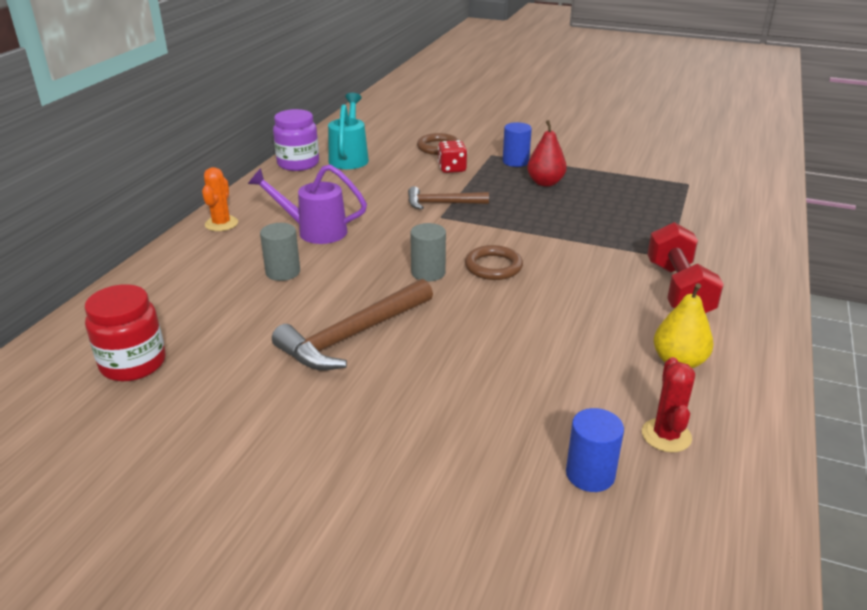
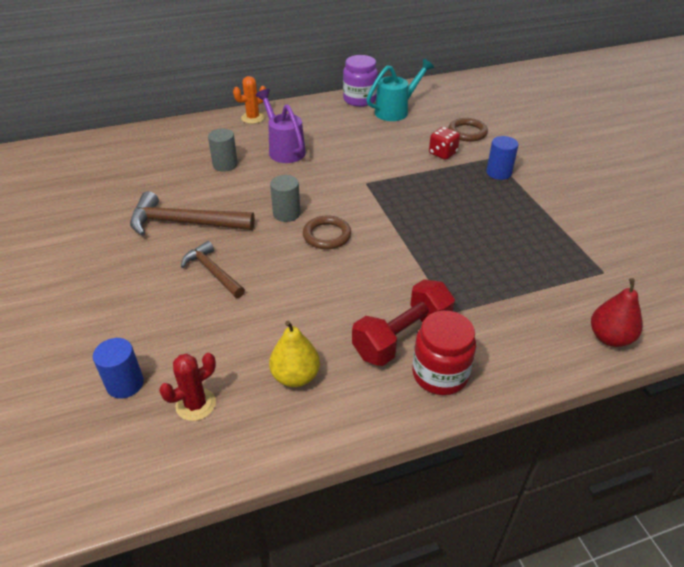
camera: 50 degrees right, 10 degrees up
red jar [85,284,166,381] -> red jar moved to [412,311,476,395]
brown hammer [408,186,489,210] -> brown hammer moved to [181,241,245,298]
red pear [527,120,567,187] -> red pear moved to [591,278,643,347]

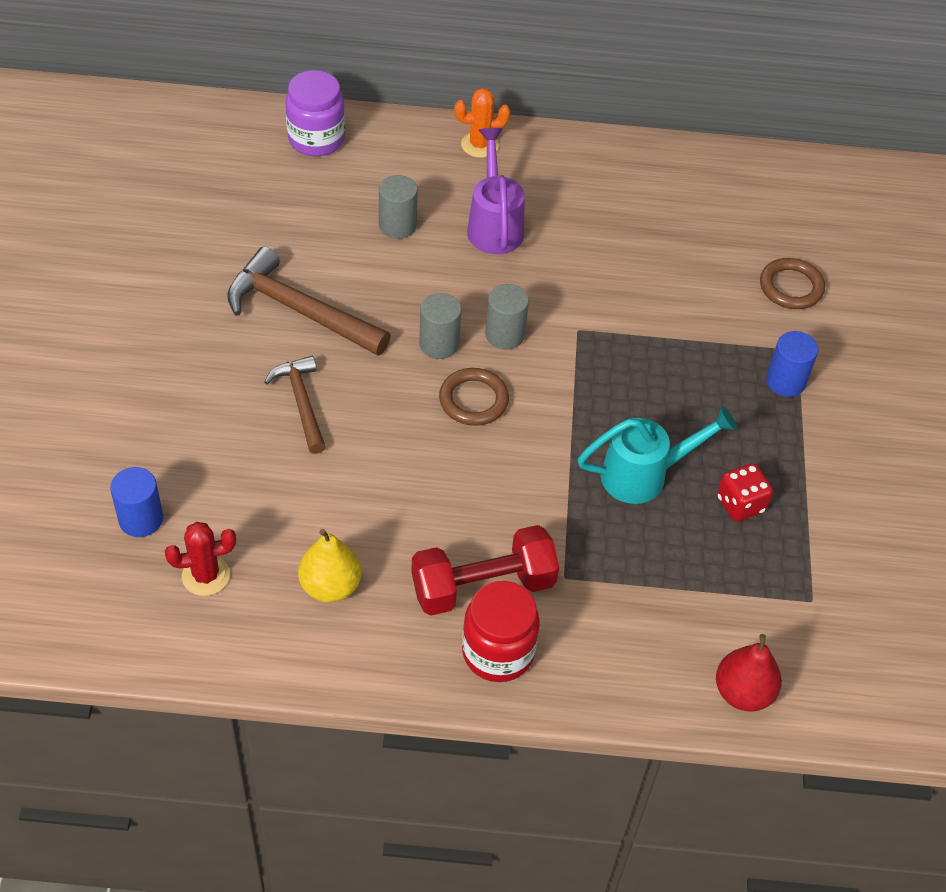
camera: 20 degrees right, 10 degrees up
purple jar [343,55,378,107] -> purple jar moved to [285,70,345,156]
turquoise watering can [366,59,434,121] -> turquoise watering can moved to [577,406,737,504]
red dice [429,127,460,160] -> red dice moved to [717,463,773,522]
none -> grey cylinder [485,284,529,350]

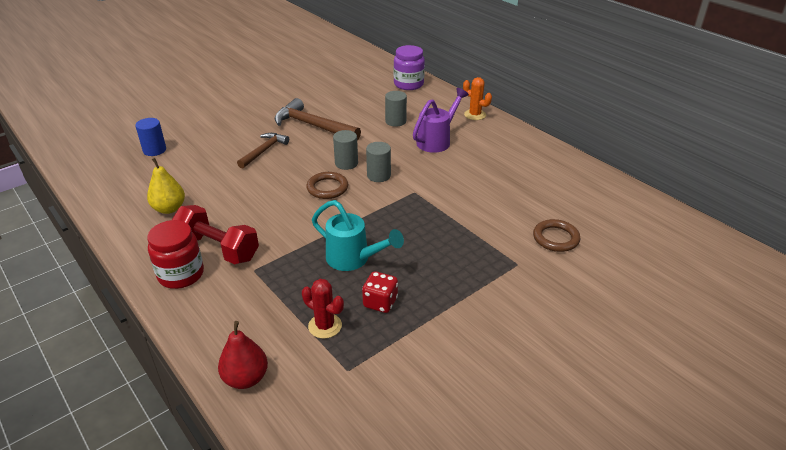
camera: 50 degrees right, 15 degrees down
red cactus [165,522,236,596] -> red cactus moved to [302,279,344,339]
brown hammer [227,246,391,356] -> brown hammer turned 45 degrees counterclockwise [275,98,361,140]
blue cylinder [766,331,818,397] -> none

